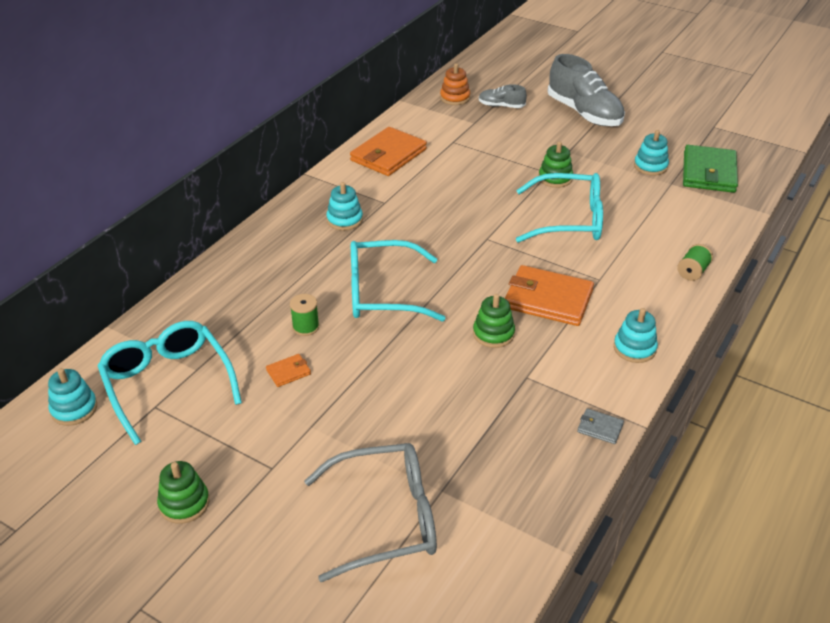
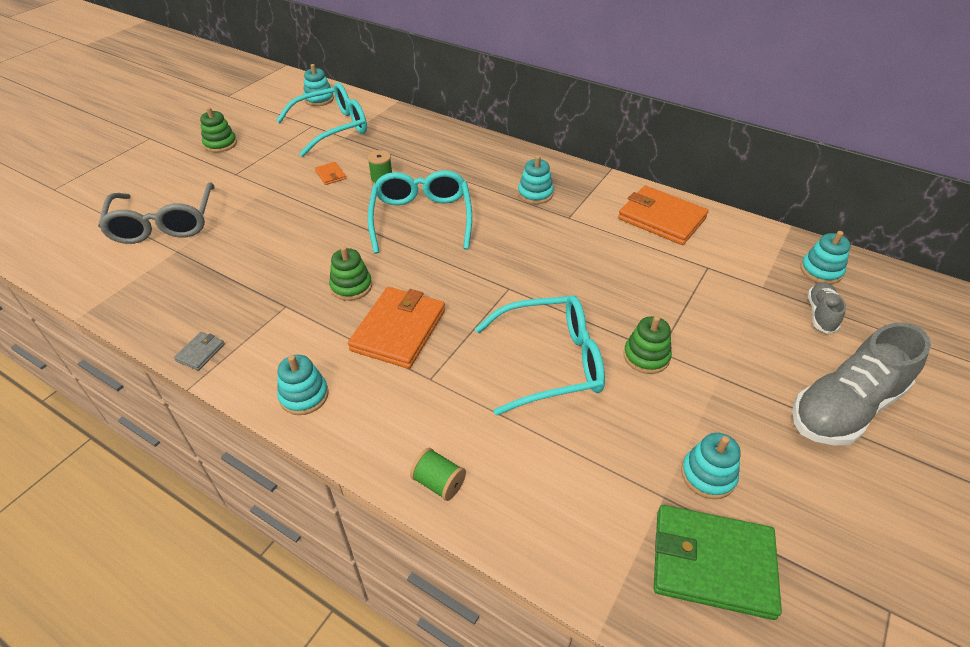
camera: 90 degrees right, 5 degrees up
orange stacking toy [440,63,470,105] -> turquoise stacking toy [800,231,851,284]
turquoise glasses [516,173,603,243] -> turquoise glasses turned 105 degrees counterclockwise [475,295,605,415]

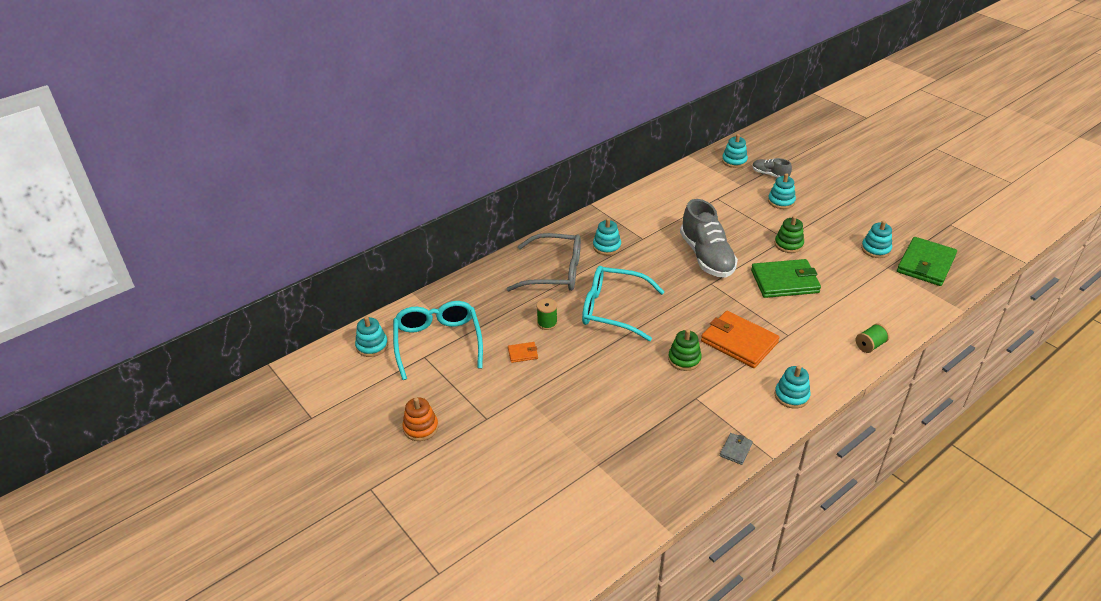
camera: 70 degrees left, 5 degrees down
grey glasses [98,182,215,244] -> grey glasses moved to [507,233,581,291]
grey wallet [174,332,225,370] -> grey wallet turned 75 degrees clockwise [720,433,753,465]
green stacking toy [200,107,237,153] -> orange stacking toy [402,397,438,441]
turquoise glasses [475,295,605,415] -> green wallet [751,259,821,298]
orange wallet [618,186,709,245] -> none
grey shoe [792,323,931,446] -> grey shoe moved to [680,199,738,278]
none -> turquoise stacking toy [768,173,796,209]

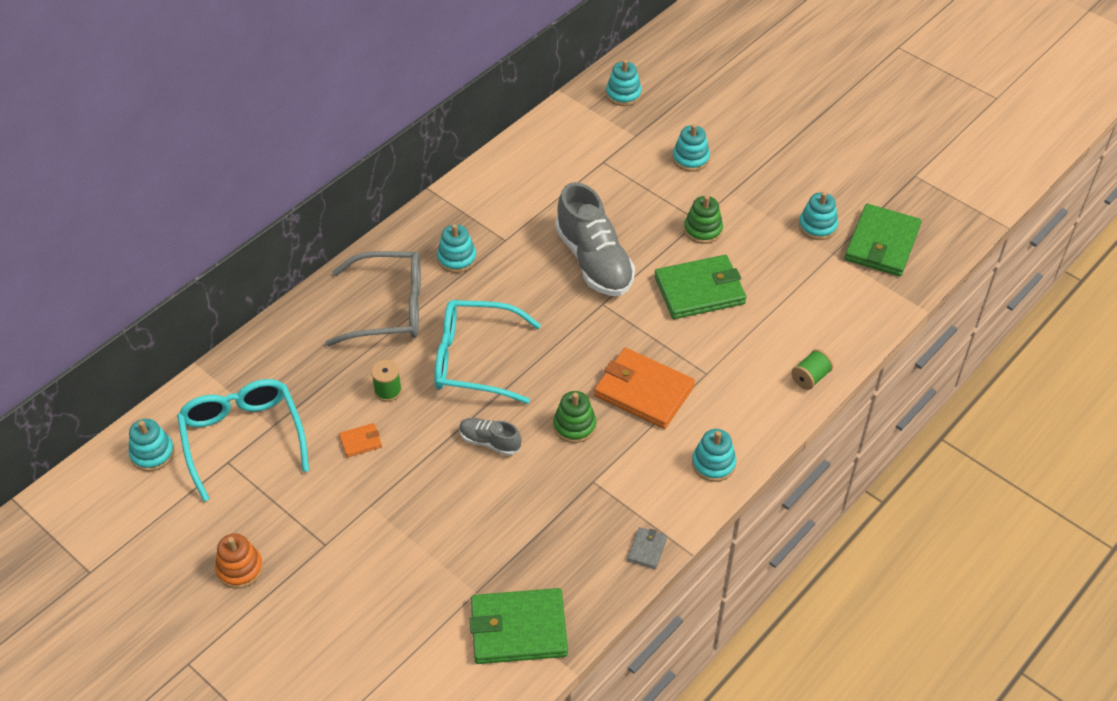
camera: 10 degrees left, 10 degrees up
grey shoe [752,158,792,178] -> grey shoe moved to [459,418,521,456]
none -> green wallet [470,588,568,664]

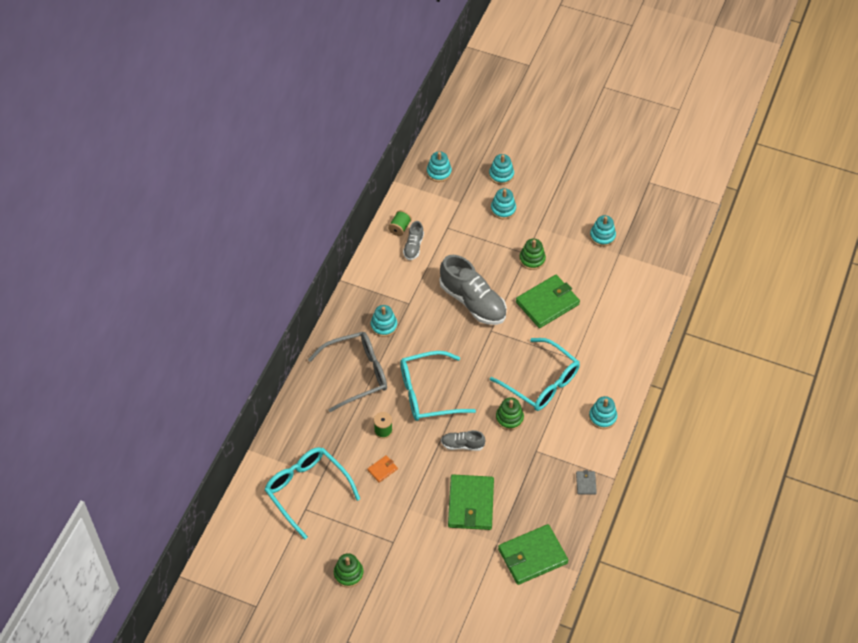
camera: 20 degrees left, 5 degrees up
turquoise stacking toy [129,419,175,472] -> turquoise stacking toy moved to [489,154,514,185]
orange stacking toy [215,534,263,589] -> green stacking toy [334,553,364,588]
orange wallet [594,348,695,429] -> turquoise glasses [490,338,580,411]
green spool [791,349,834,390] -> green spool moved to [388,210,412,236]
green wallet [844,204,921,276] -> green wallet moved to [448,475,494,530]
none -> grey shoe [403,221,424,260]

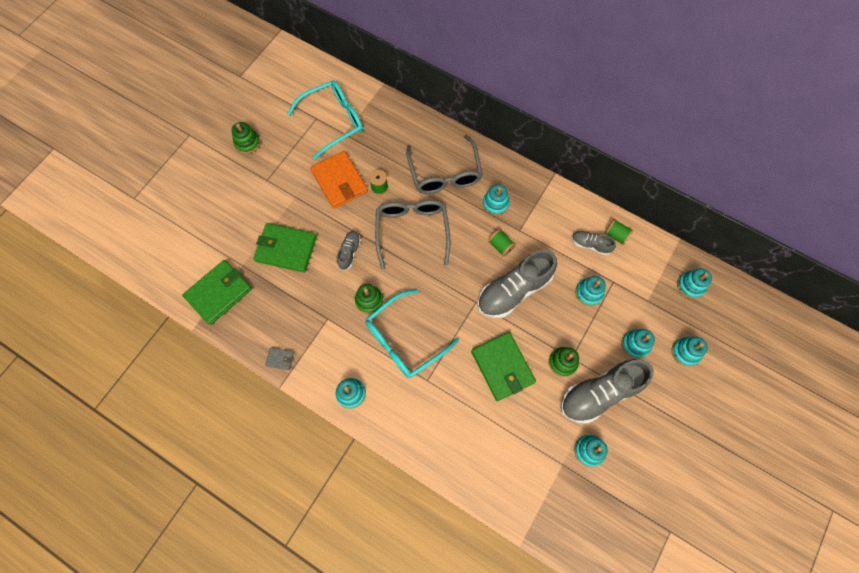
camera: 100 degrees right, 15 degrees up
orange wallet [368,455,398,483] -> orange wallet [310,151,368,209], size x2.27
turquoise glasses [400,351,476,421] -> grey glasses [375,200,450,270]
green wallet [498,524,568,585] -> green wallet turned 60 degrees clockwise [182,260,252,325]
none -> green spool [488,229,516,257]
none -> grey shoe [561,359,654,424]
none -> turquoise stacking toy [575,276,606,306]

